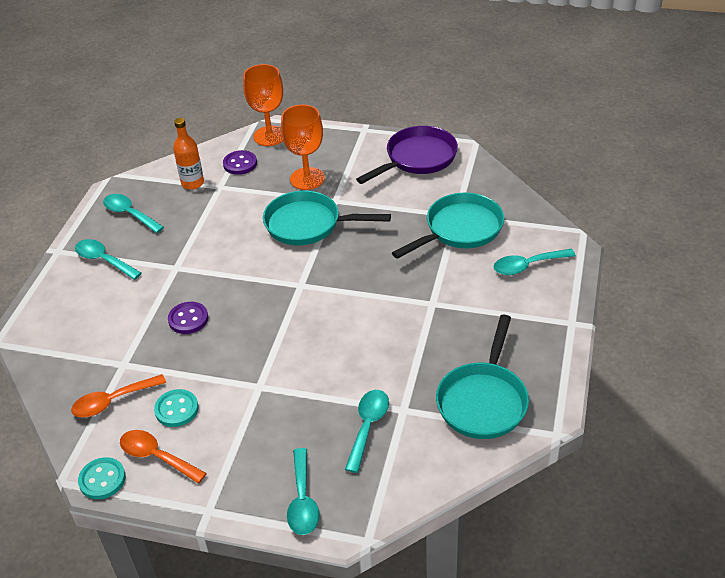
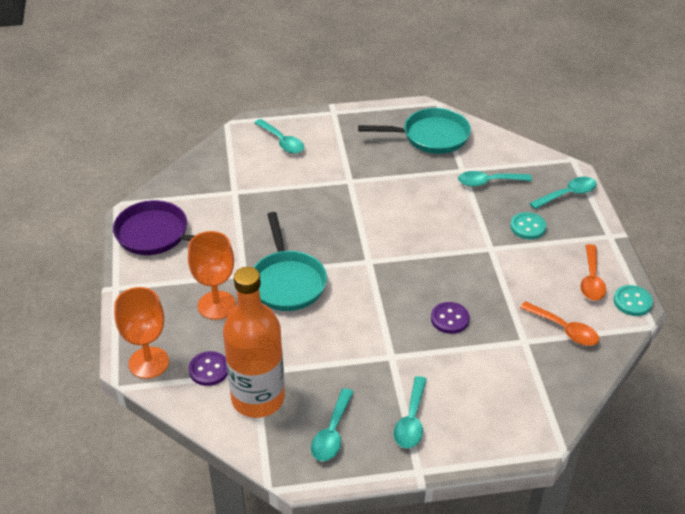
camera: 115 degrees left, 0 degrees up
turquoise button [154,389,199,427] -> turquoise button moved to [510,212,546,239]
orange bottle [173,118,204,190] -> orange bottle [223,267,285,418], size x1.95
turquoise pan [392,193,504,259] -> none

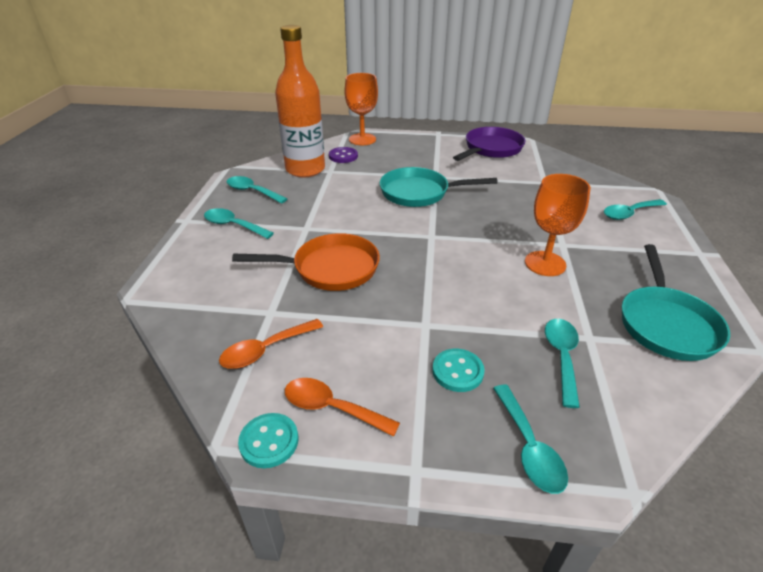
camera: 105 degrees right, 5 degrees down
orange goblet [188,231,236,320] -> orange goblet moved to [525,174,591,276]
purple button [431,302,470,334] -> orange pan [232,233,380,291]

